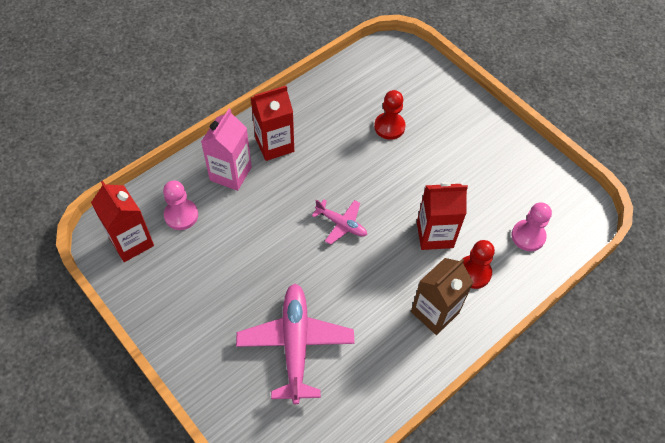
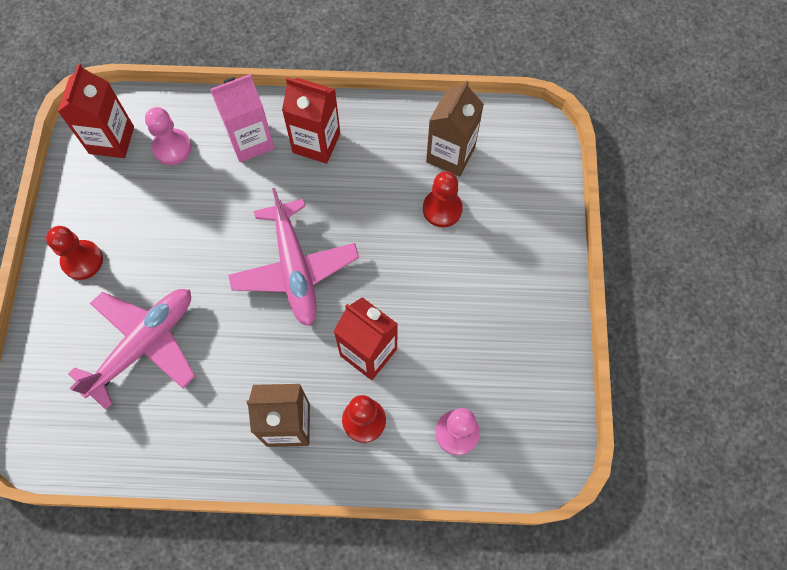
camera: 45 degrees right, 10 degrees up
pink plane [312,200,367,245] -> pink plane [228,188,359,326], size x1.88
none -> red pawn [46,226,103,280]
none -> brown carton [426,81,484,177]

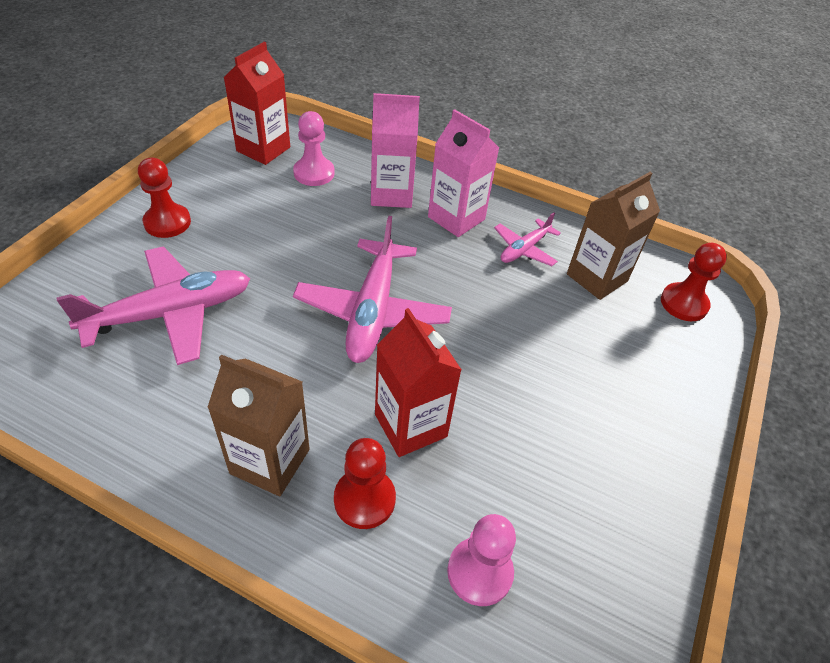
camera: 20 degrees right, 20 degrees down
red carton [282,77,340,164] -> pink carton [428,109,499,237]
red pawn [423,171,463,227] -> red pawn moved to [661,243,727,321]
none -> pink plane [494,212,561,266]

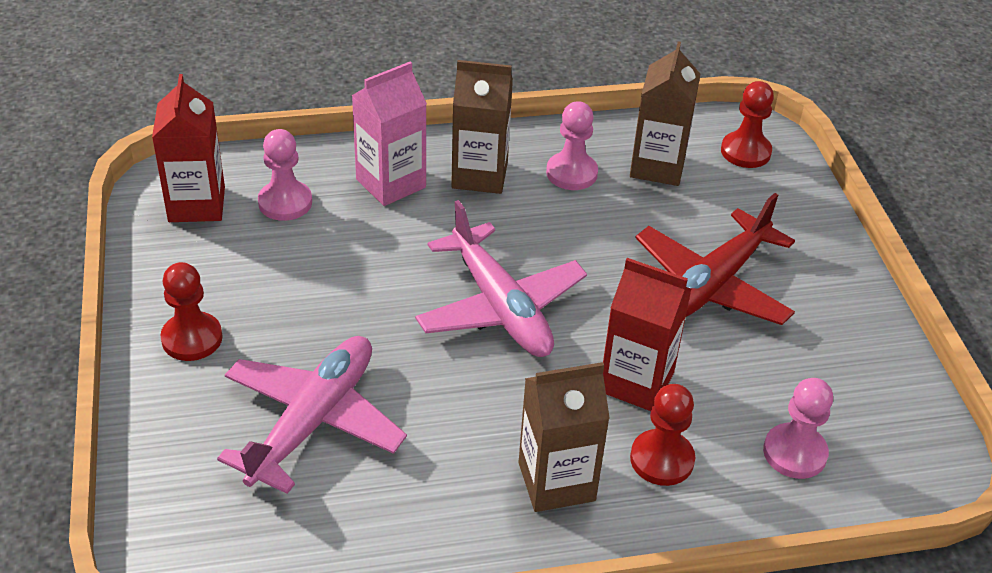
camera: 35 degrees left, 5 degrees down
pink carton [428,109,499,237] -> brown carton [451,60,513,194]
pink plane [494,212,561,266] -> pink pawn [546,101,598,190]
none -> red plane [636,193,795,325]

